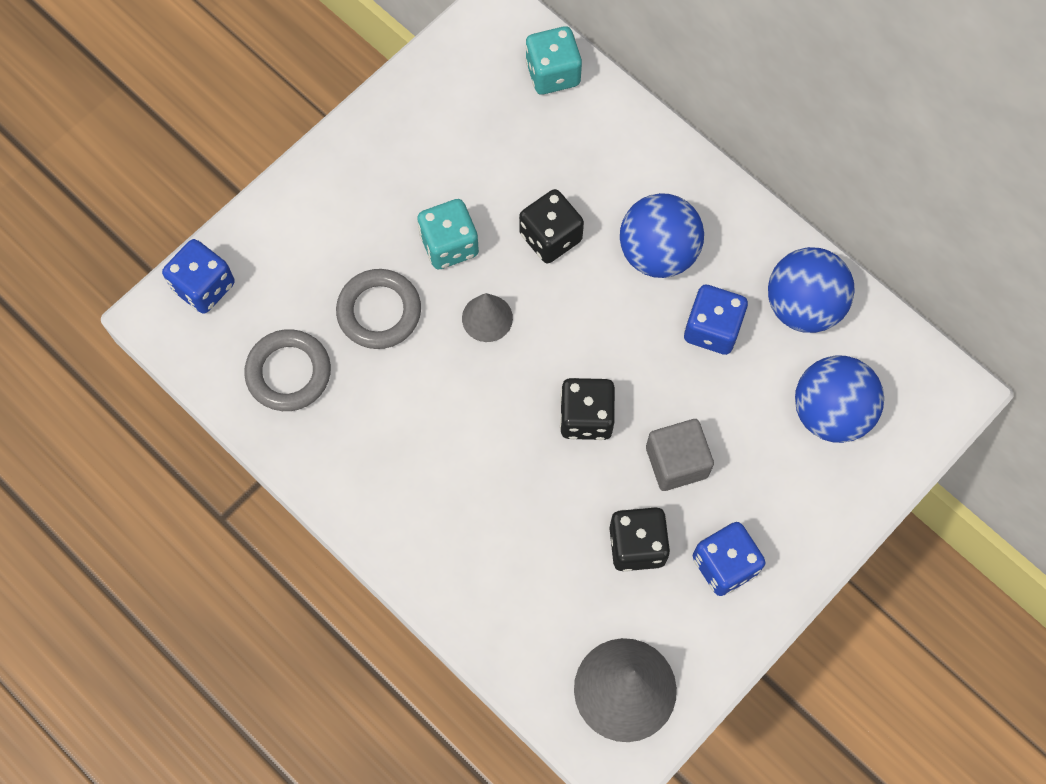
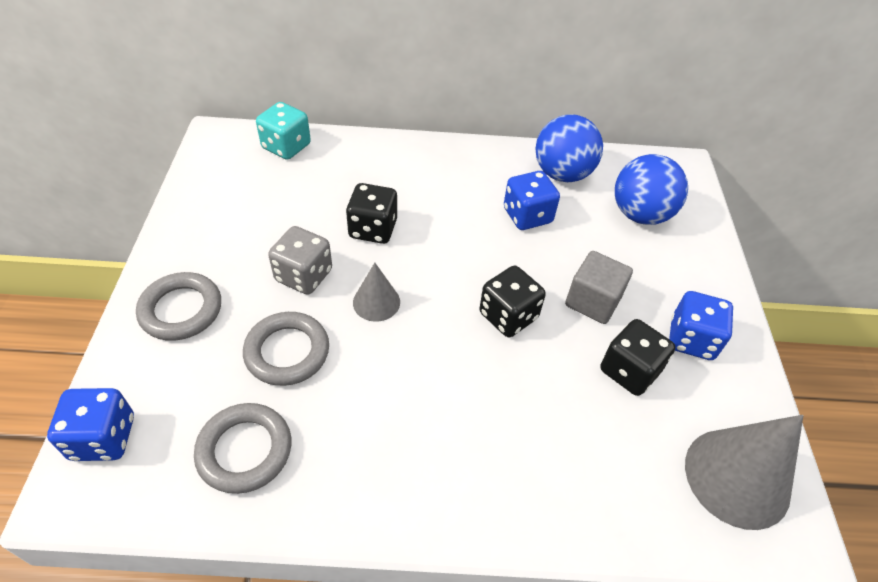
camera: 45 degrees left, 20 degrees down
turquoise dice [417,199,479,269] -> grey dice [268,226,332,295]
blue ball [620,193,704,278] -> none
none -> grey ring [136,272,221,341]

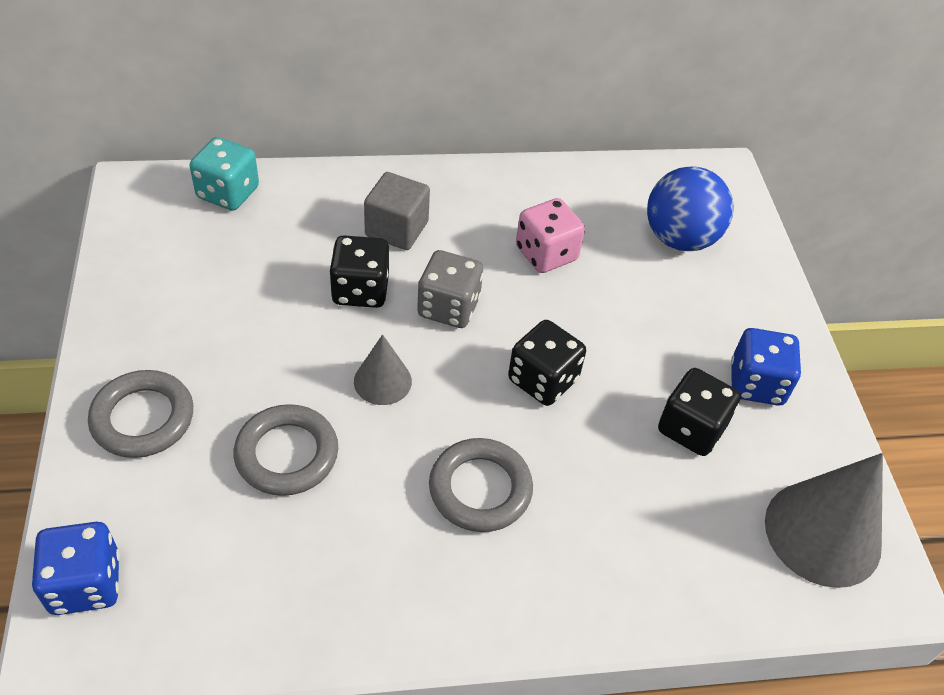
camera: 10 degrees left, 0 degrees up
grey ring [194,403,291,494] -> grey ring moved to [429,438,533,532]
grey dice [268,226,332,295] -> grey dice moved to [417,250,483,328]
blue dice [504,171,560,230] -> pink dice [516,198,585,273]
blue ball [535,114,603,182] -> none
grey cube [565,251,633,324] -> grey cube moved to [364,172,430,250]

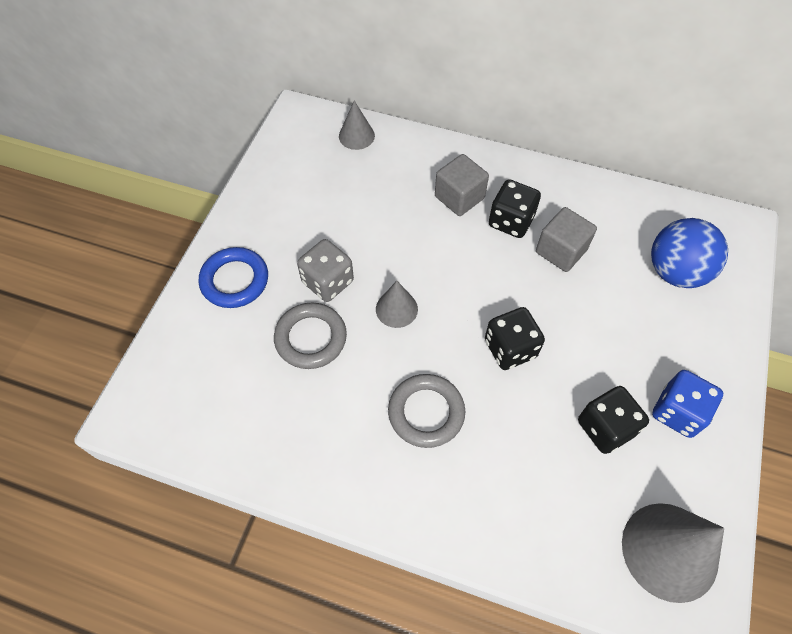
camera: 30 degrees right, 10 degrees up
blue dice [32,522,120,615] -> none
grey ring [88,370,193,458] -> blue ring [199,247,268,308]
turquoise dice [189,137,259,210] -> grey cone [339,101,375,150]
black dice [329,235,389,308] -> black dice moved to [489,179,541,238]
grey dice [417,250,483,328] -> grey dice moved to [297,239,354,302]
pink dice [516,198,585,273] -> grey cube [536,207,597,272]

